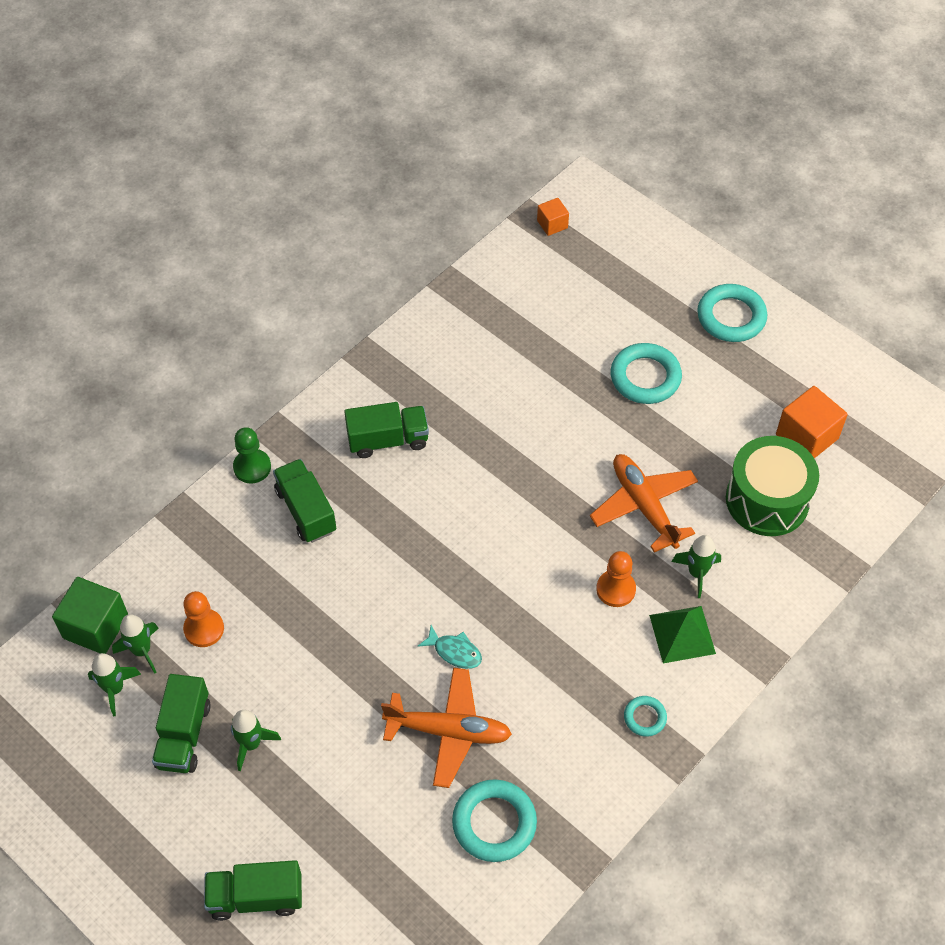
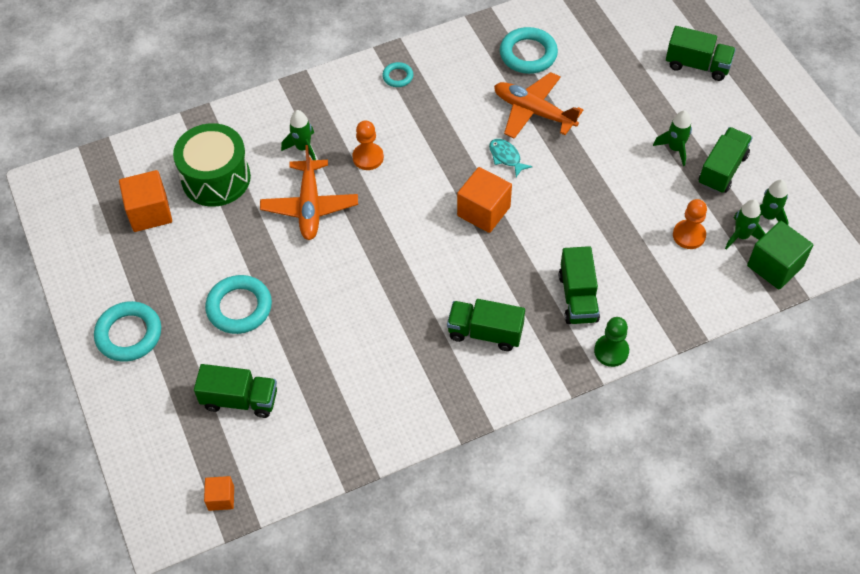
camera: 155 degrees left, 0 degrees up
green pyramid [649,606,716,663] -> none
none -> green truck [194,364,277,418]
none -> orange cube [457,167,512,233]

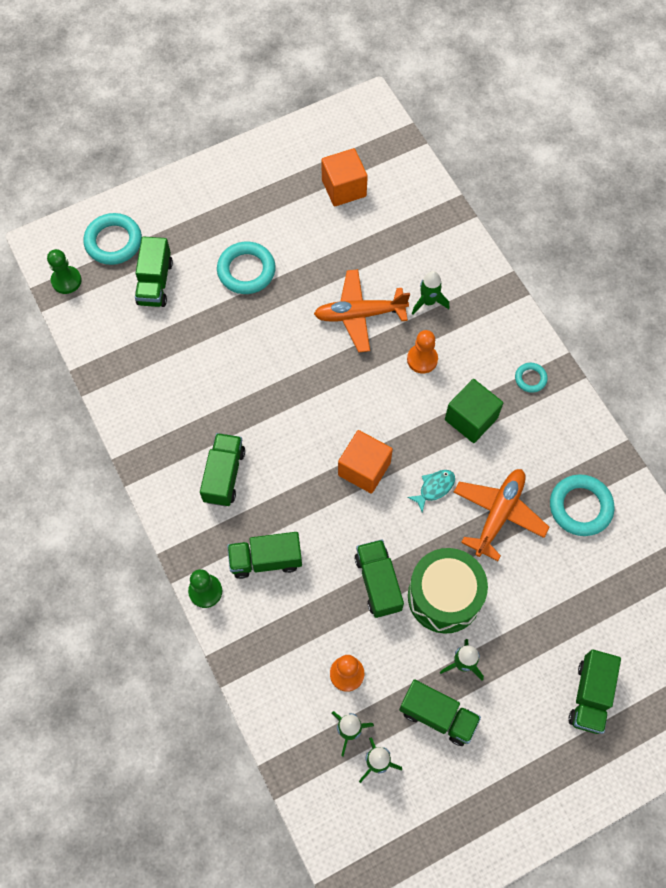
camera: 85 degrees right, 10 degrees up
turquoise ring [94,301,161,362] -> turquoise ring moved to [84,213,142,265]
green drum [173,123,251,206] -> green drum moved to [408,548,488,634]
orange cube [204,476,234,511] -> green pawn [47,249,82,294]
green cube [747,221,813,290] -> green cube moved to [445,379,503,443]
none -> green truck [354,539,404,618]

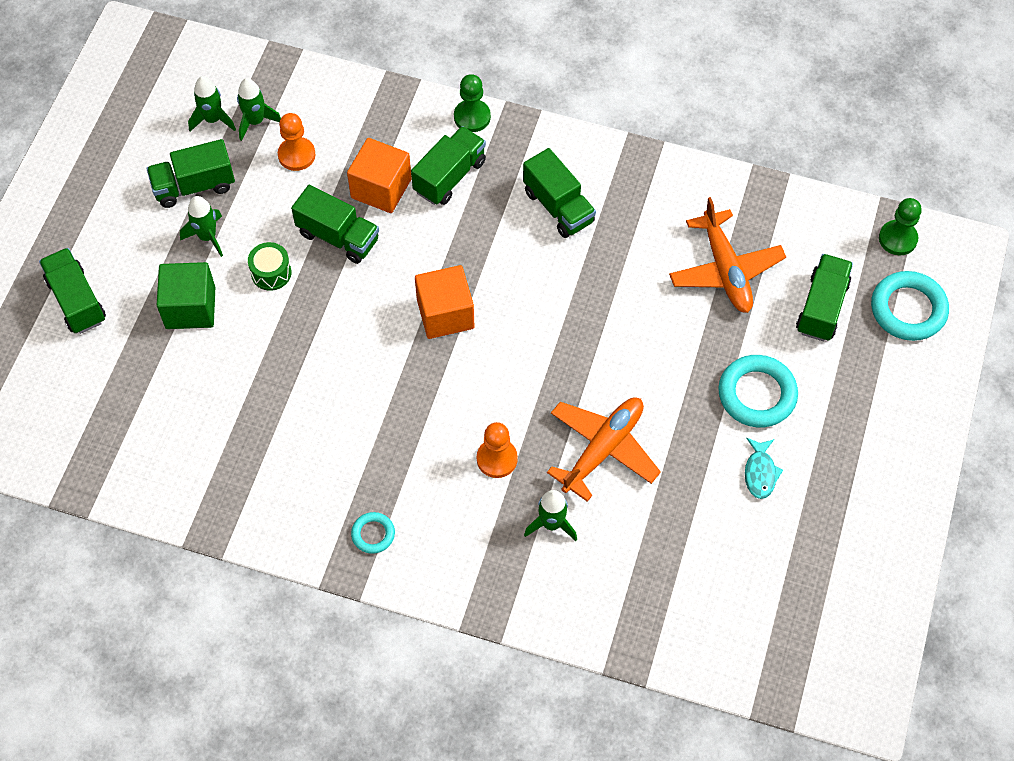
camera: 135 degrees right, 5 degrees down
green truck [135,237,173,307] -> green truck turned 60 degrees clockwise [796,254,853,341]
orange cube [321,148,368,207] -> orange cube moved to [347,138,412,213]
turquoise fish [407,470,455,512] -> turquoise fish moved to [745,438,783,499]
green drum [408,548,488,634] -> green drum [248,242,291,291], size x0.47
green cube [445,379,503,443] -> green cube moved to [157,262,215,329]
orange plane [454,469,550,561] -> orange plane moved to [669,197,786,313]
turquoise ring [550,474,614,536] -> none

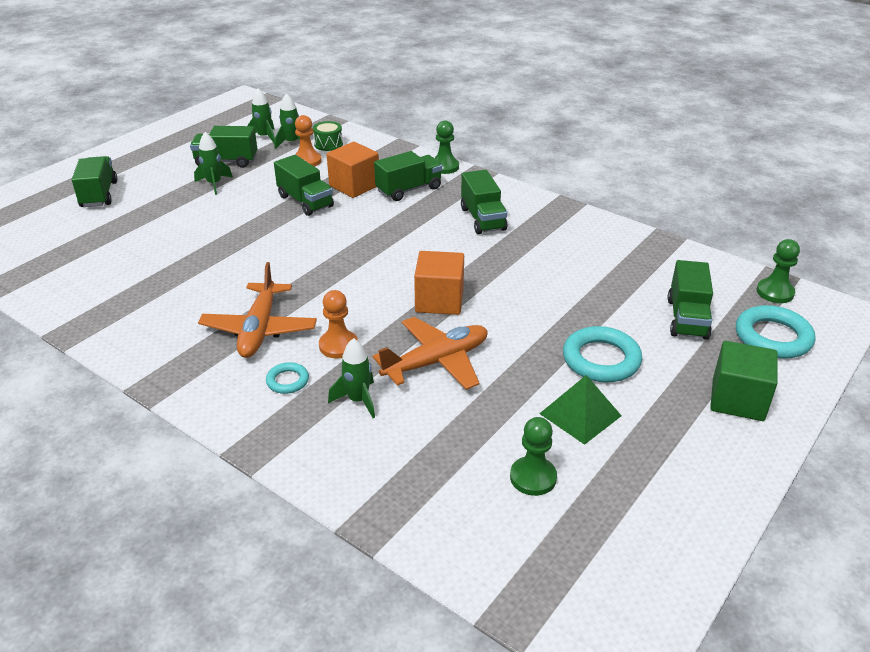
camera: 20 degrees right, 25 degrees down
green cube [157,262,215,329] -> green cube moved to [710,341,778,421]
green drum [248,242,291,291] -> green drum moved to [313,121,343,151]
turquoise ring [351,512,395,554] -> turquoise ring moved to [266,362,309,394]
orange cube [415,265,474,339] -> orange cube moved to [414,251,464,315]
orange plane [669,197,786,313] -> orange plane moved to [198,262,317,358]
turquoise fish [745,438,783,499] -> green pyramid [539,375,621,445]
green truck [796,254,853,341] -> green truck turned 150 degrees clockwise [667,260,713,340]
none -> green pawn [510,417,557,496]

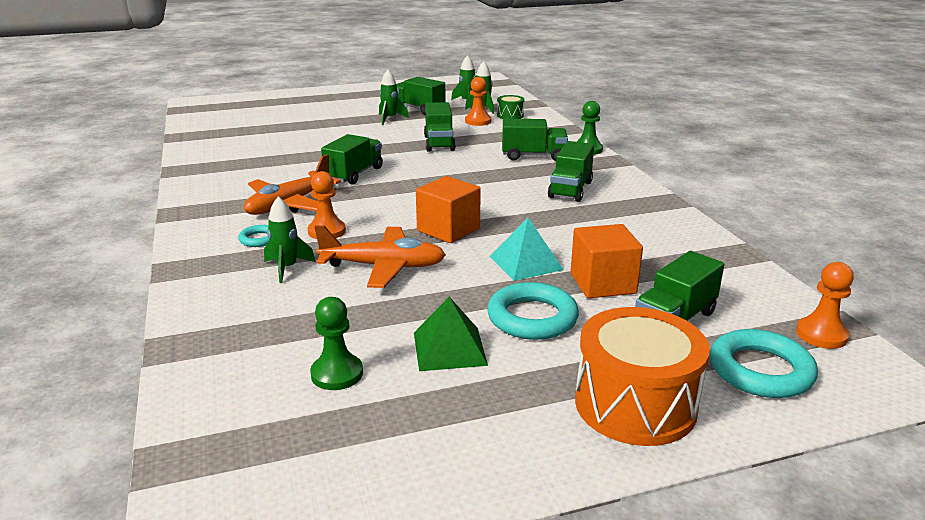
camera: 35 degrees right, 10 degrees down
green truck [72,156,117,207] -> green truck moved to [321,134,383,185]
orange cube [327,142,379,198] -> orange cube moved to [570,224,643,298]
green cube [710,341,778,421] -> orange drum [575,307,710,446]
green pawn [757,239,800,303] -> orange pawn [796,262,854,349]
none -> turquoise pyramid [490,218,564,281]

